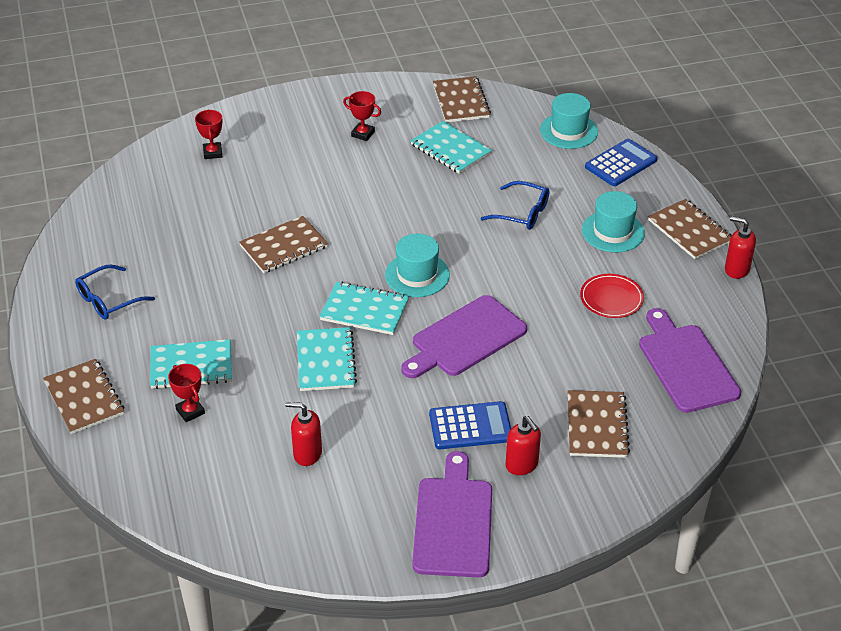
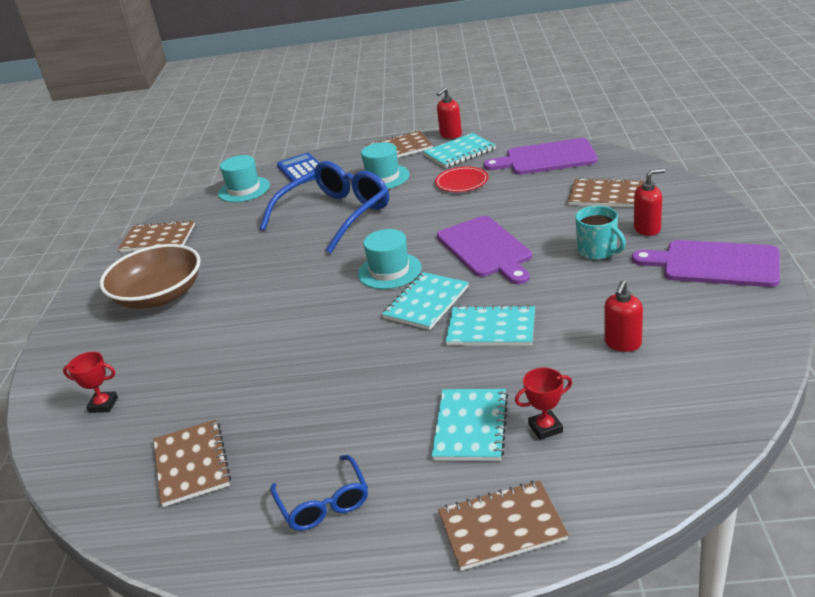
camera: 70 degrees left, 10 degrees down
brown notebook [239,216,328,273] -> brown notebook moved to [154,419,231,507]
red trophy [343,91,381,141] -> brown bowl [100,244,201,309]
turquoise notebook [411,121,492,174] -> turquoise notebook moved to [423,133,496,168]
blue calculator [429,401,511,449] -> turquoise mug [575,206,626,260]
blue glasses [481,181,549,230] -> blue glasses [259,161,389,254], size x1.90

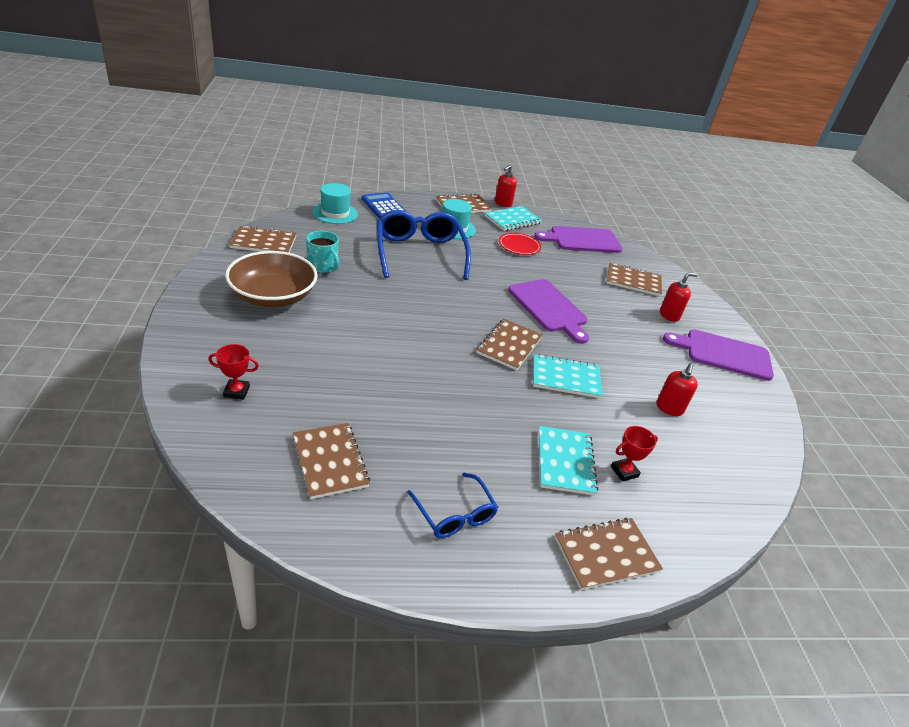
camera: 15 degrees left, 5 degrees up
blue glasses [259,161,389,254] -> blue glasses turned 45 degrees counterclockwise [377,210,471,280]
turquoise hat [358,229,422,289] -> none
turquoise notebook [382,272,469,330] -> brown notebook [477,319,543,370]
turquoise mug [575,206,626,260] -> turquoise mug moved to [306,231,339,273]

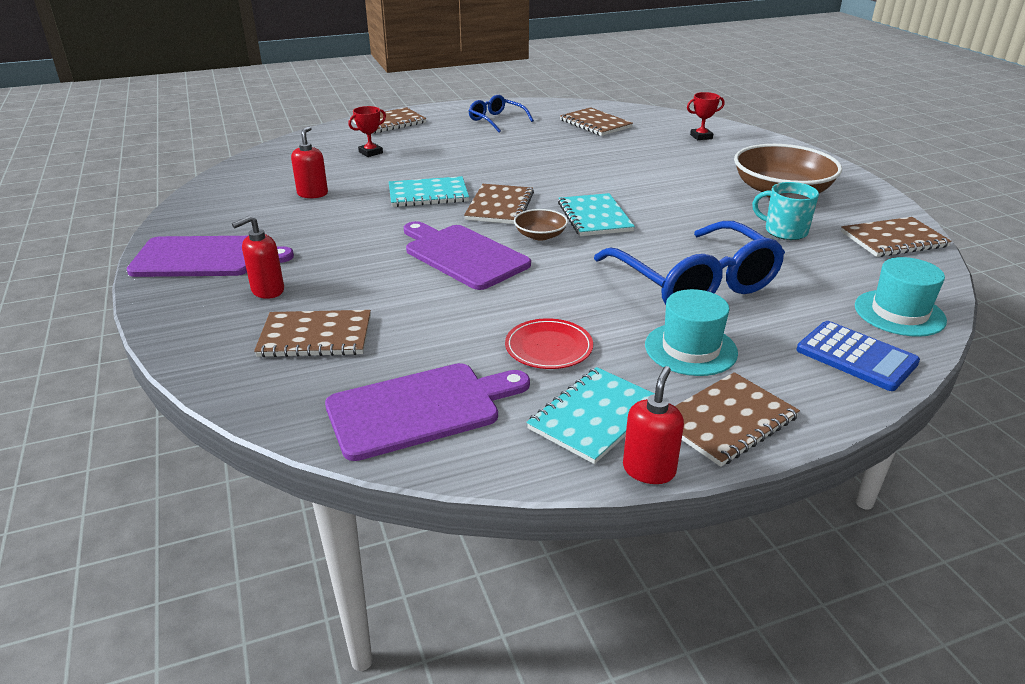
camera: 170 degrees right, 5 degrees down
turquoise notebook [538,426,598,496] -> turquoise notebook moved to [558,193,635,236]
none -> brown bowl [514,209,568,241]

